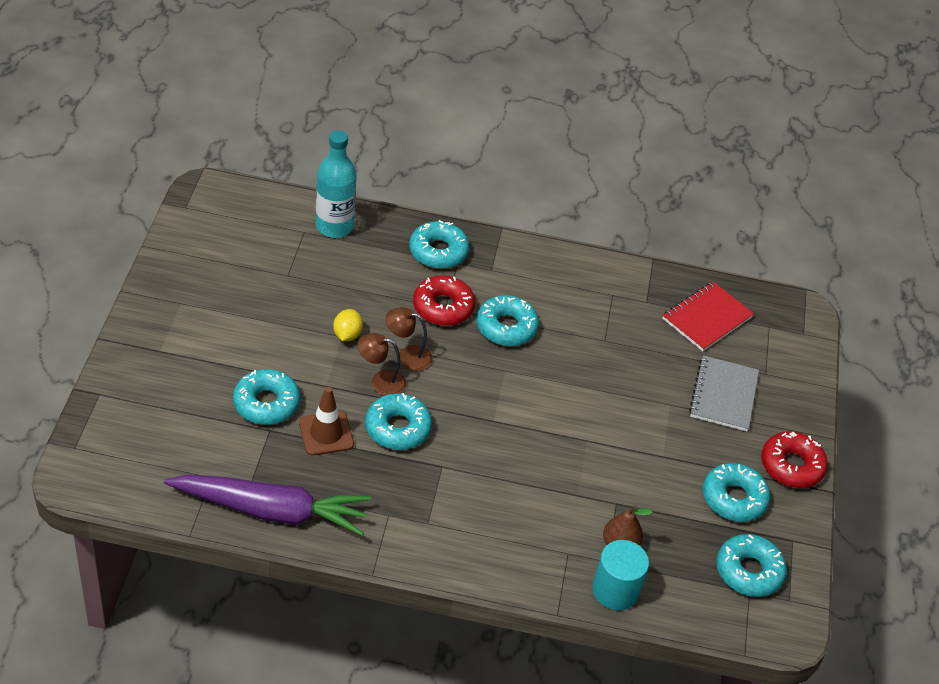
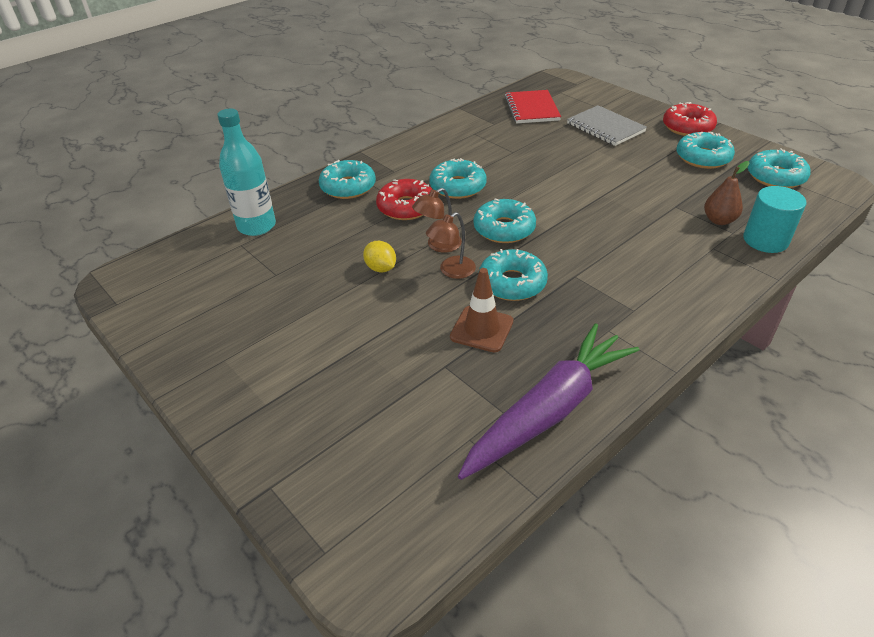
camera: 45 degrees left, 5 degrees down
turquoise donut [233,369,300,425] -> turquoise donut moved to [473,198,536,243]

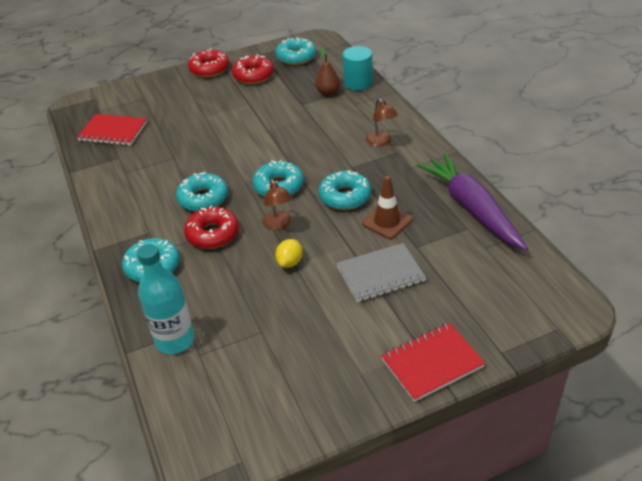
camera: 70 degrees left, 0 degrees up
yellow lemon [363,241,396,272] -> yellow lemon turned 45 degrees counterclockwise [275,239,303,268]
brown lamp [426,212,476,279] -> brown lamp moved to [366,98,398,146]
grey notebook [567,105,647,146] -> grey notebook moved to [337,243,426,302]
turquoise donut [676,132,735,169] -> red donut [232,55,274,84]
none -> red notebook [381,323,485,402]

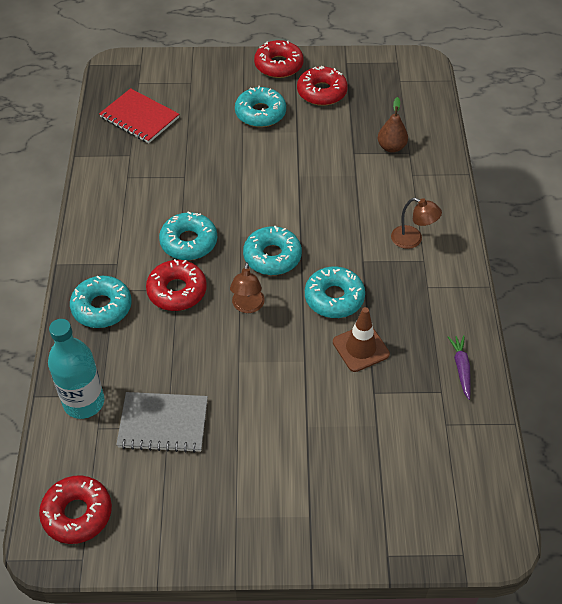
camera: 20 degrees right, 10 degrees up
yellow lemon [275,239,303,268] -> none
turquoise donut [276,37,316,65] -> turquoise donut moved to [235,86,286,127]
grey notebook [337,243,426,302] -> grey notebook moved to [116,392,208,453]
turquoise cylinder [343,46,373,91] -> none
brown lamp [366,98,398,146] -> brown lamp turned 60 degrees counterclockwise [391,198,442,249]
red notebook [381,323,485,402] -> none
purple carrot [417,154,528,250] -> purple carrot [448,335,471,400], size x0.40
none -> red donut [39,475,112,544]

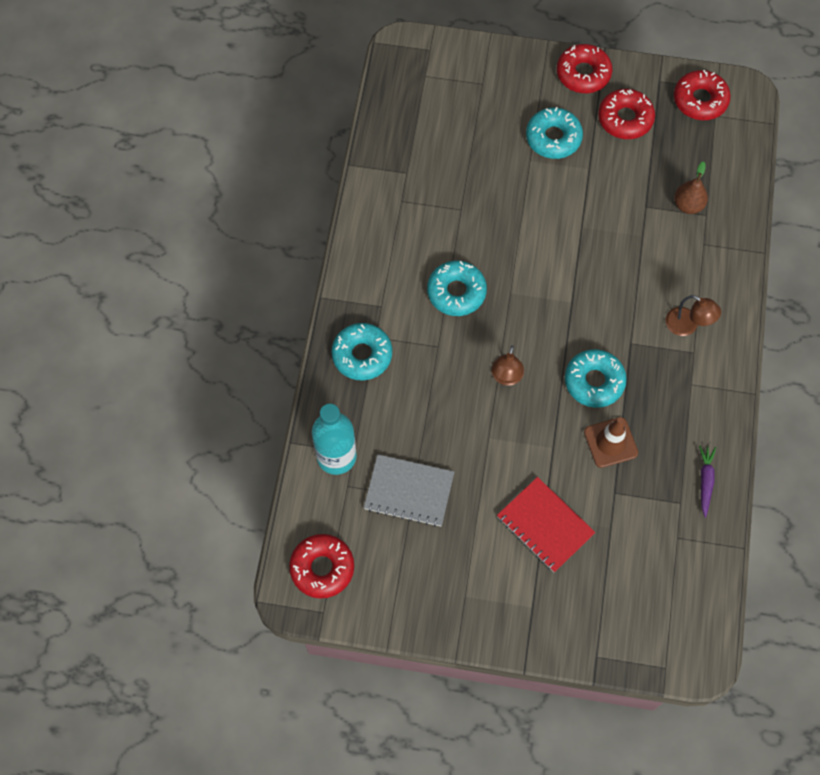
camera: 10 degrees right, 15 degrees up
red notebook [99,88,179,143] -> red notebook moved to [497,477,595,572]
red donut [146,259,207,311] -> red donut moved to [674,70,731,120]
turquoise donut [243,226,302,275] -> none

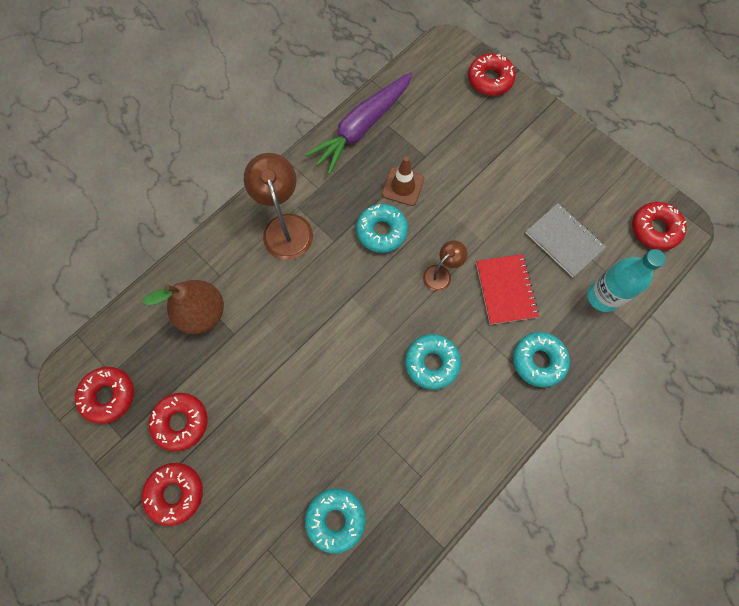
camera: 145 degrees left, 5 degrees up
red notebook [497,477,595,572] -> red notebook moved to [476,254,539,325]
turquoise donut [526,107,583,159] -> turquoise donut moved to [305,488,366,554]
brown lamp [666,295,721,336] -> brown lamp [244,153,313,260], size x1.82
brown pear [674,161,708,214] -> brown pear [143,280,224,334], size x1.74
purple carrot [699,446,716,518] -> purple carrot [305,72,413,175], size x2.48
none -> red donut [468,53,516,96]

